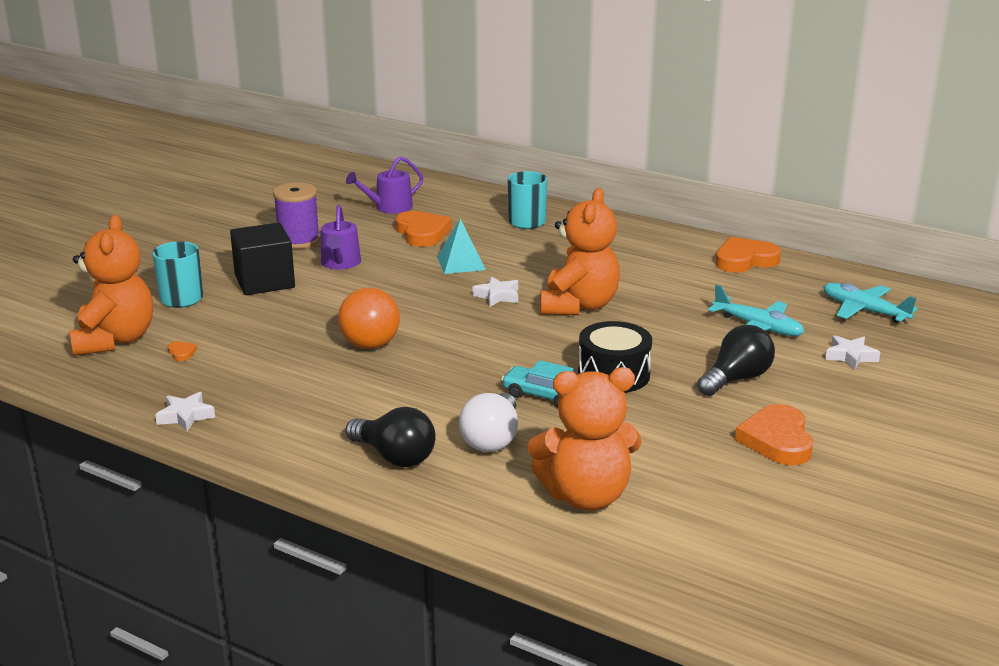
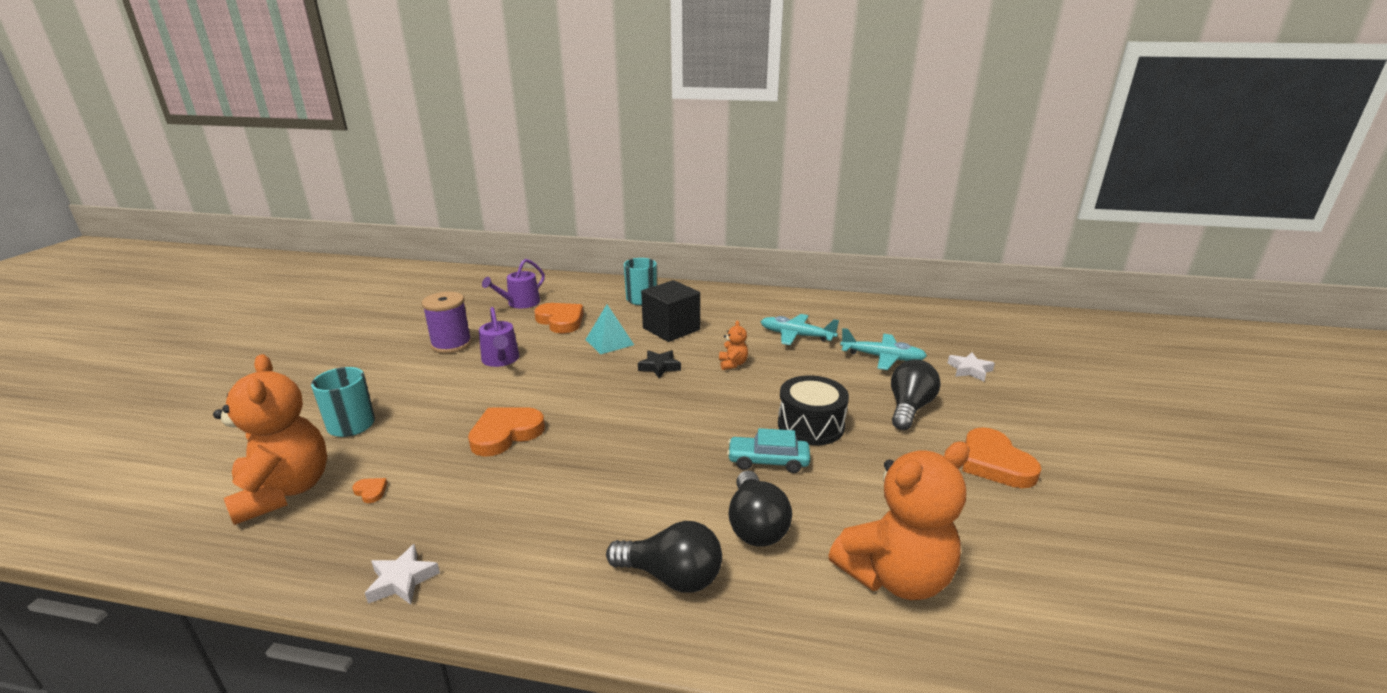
camera: 20 degrees left, 0 degrees up
black cube [230,223,295,295] -> black cube moved to [641,280,700,342]
orange ball [338,288,400,349] -> none
white light bulb [459,393,518,452] -> black light bulb [728,471,792,547]
white star [473,276,518,307] -> black star [638,350,681,378]
orange teddy bear [540,188,620,315] -> orange teddy bear [719,321,748,370], size x0.43
orange heart [715,237,781,273] -> orange heart moved to [468,407,545,457]
turquoise plane [823,283,918,323] -> turquoise plane moved to [760,314,839,345]

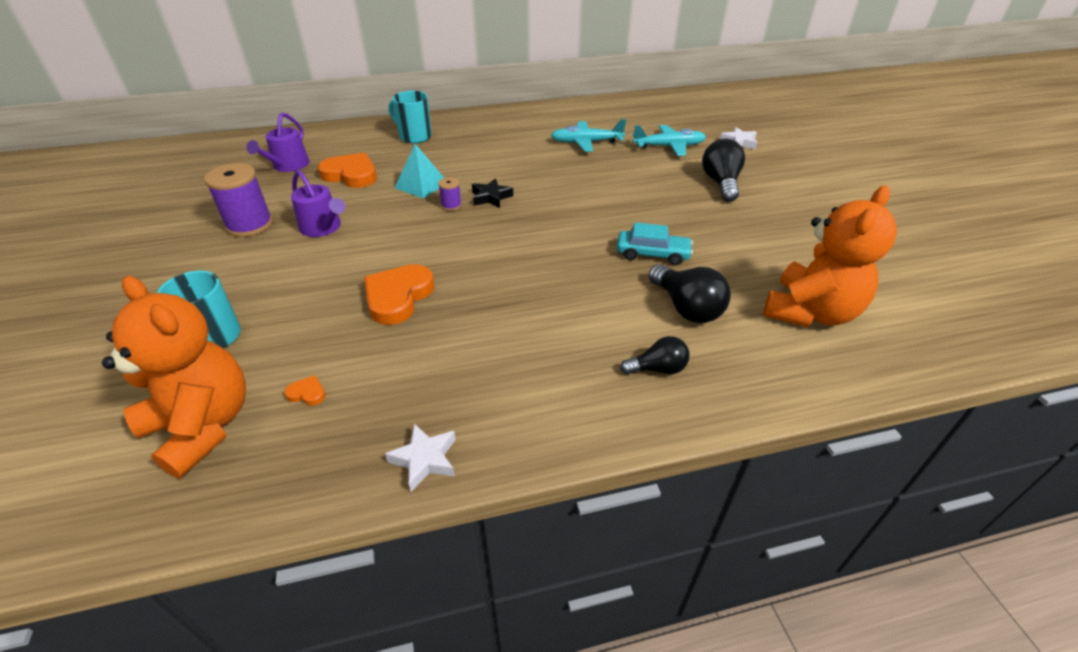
camera: 25 degrees left, 15 degrees up
black light bulb [606,521,722,593] -> black light bulb [620,336,690,375], size x0.62
black cube [641,280,700,342] -> none
orange teddy bear [719,321,748,370] -> none
turquoise car [727,428,810,473] -> turquoise car turned 150 degrees counterclockwise [617,222,693,265]
black drum [778,375,849,445] -> none
orange heart [963,427,1041,488] -> none
none -> purple spool [438,177,462,211]

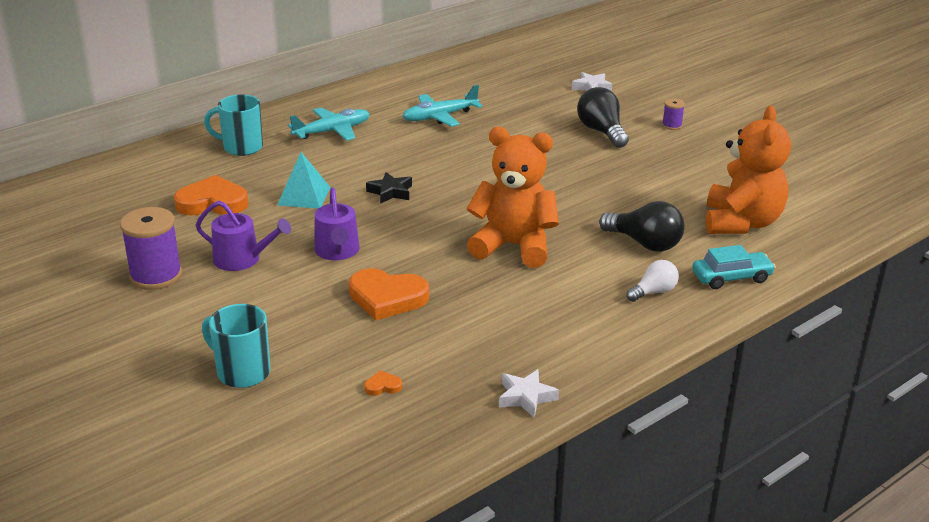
camera: 25 degrees left, 10 degrees down
orange teddy bear [102,276,246,478] -> orange teddy bear moved to [466,127,559,268]
purple watering can [247,113,309,172] -> purple watering can moved to [314,187,360,260]
orange heart [364,264,435,325] -> orange heart turned 75 degrees counterclockwise [349,268,429,320]
purple spool [438,177,462,211] -> purple spool moved to [662,99,685,130]
turquoise car [617,222,693,265] -> turquoise car moved to [692,245,776,289]
black light bulb [620,336,690,375] -> white light bulb [626,260,679,302]
turquoise plane [633,125,706,156] -> turquoise plane moved to [288,108,370,141]

